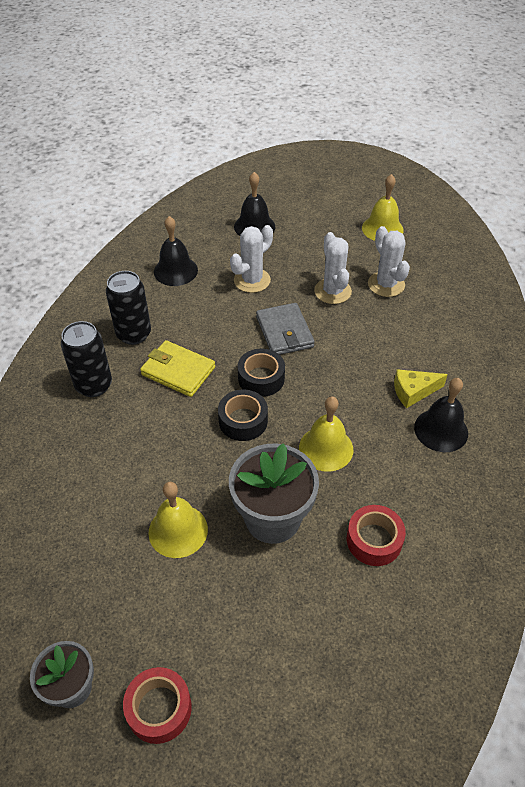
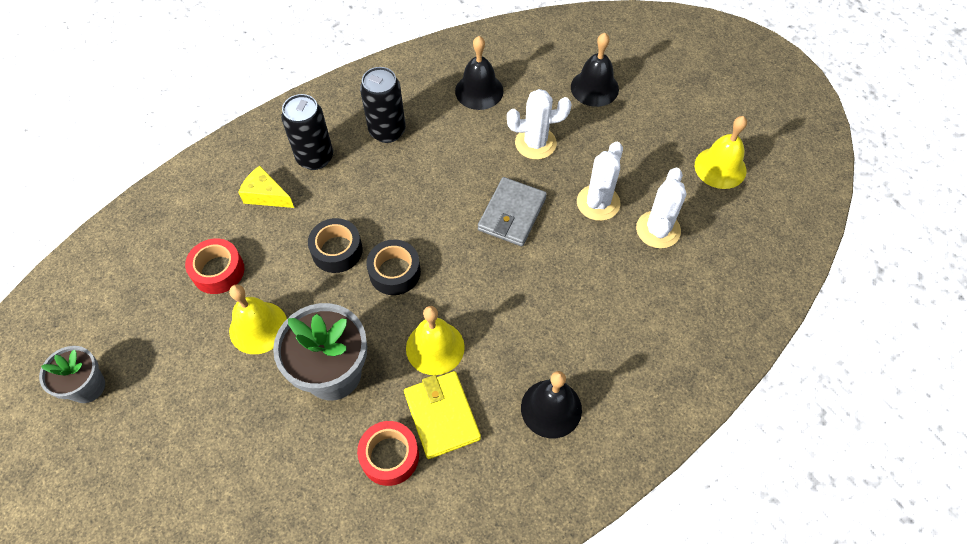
camera: 40 degrees right, 10 degrees up
red tape [123,667,192,744] -> red tape moved to [185,238,244,294]
yellow wallet [140,340,215,397] -> yellow wallet moved to [404,371,481,459]
black tape [238,348,285,397] -> black tape moved to [308,218,363,273]
yellow cheese [394,369,448,408] -> yellow cheese moved to [238,166,294,208]

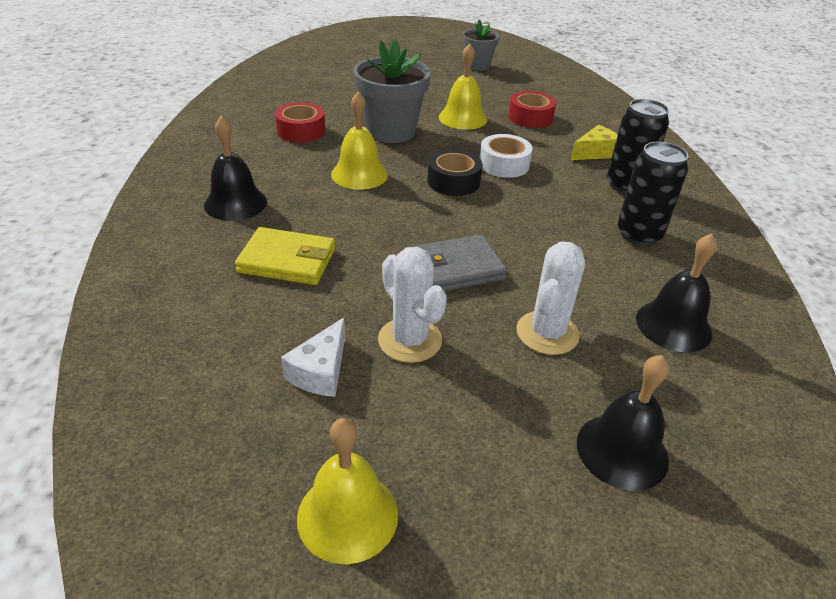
camera: 120 degrees right, 20 degrees down
black tape [308,218,363,273] -> white tape [480,134,533,178]
yellow wallet [404,371,481,459] -> yellow wallet moved to [235,227,335,285]
grey wallet [478,177,547,246] -> grey wallet turned 75 degrees counterclockwise [411,235,507,291]
white cactus [636,168,686,248] -> white cheese [281,318,345,397]

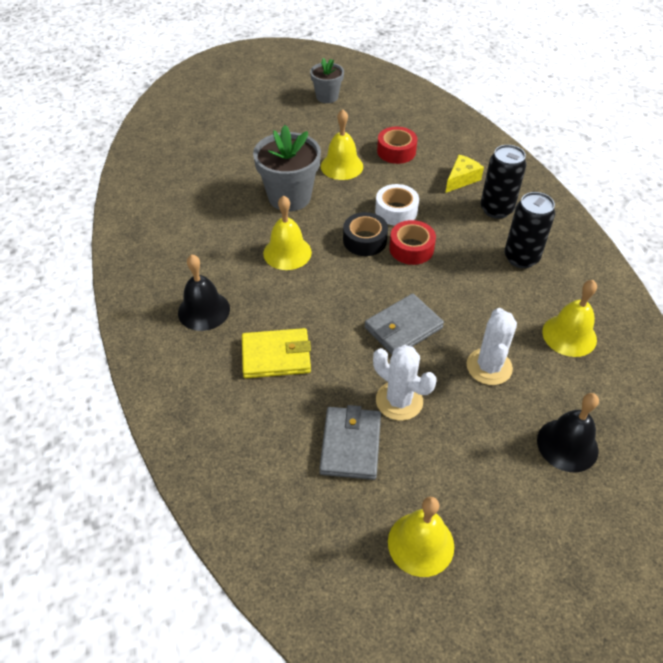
camera: 15 degrees left, 10 degrees up
red tape [275,102,325,143] -> red tape moved to [389,220,436,265]
white cheese [281,318,345,397] -> grey wallet [319,405,381,480]
black bell [636,233,717,352] -> yellow bell [542,280,597,357]

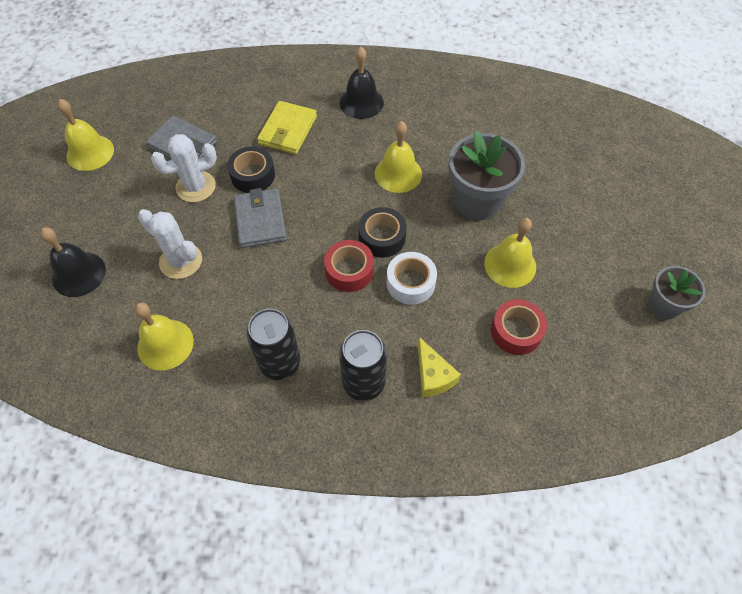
camera: 115 degrees right, 10 degrees up
none -> black tape [227,146,275,193]

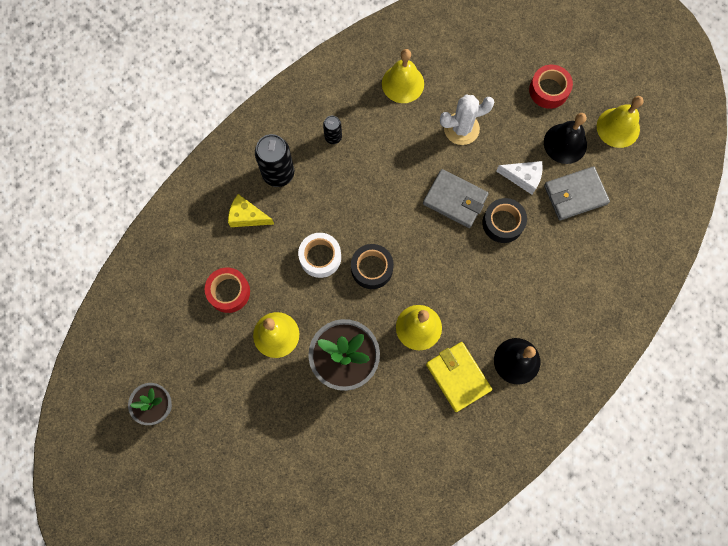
camera: 130 degrees right, 15 degrees up
black bell [40,227,106,297] -> black bell moved to [544,113,587,164]
white cactus [151,134,217,202] -> white cheese [496,161,543,195]
black can [247,309,300,380] -> black can [323,116,342,144], size x0.54
yellow wallet [257,101,317,154] -> yellow wallet moved to [426,342,492,412]
red tape [324,240,374,292] -> red tape moved to [529,65,573,109]

